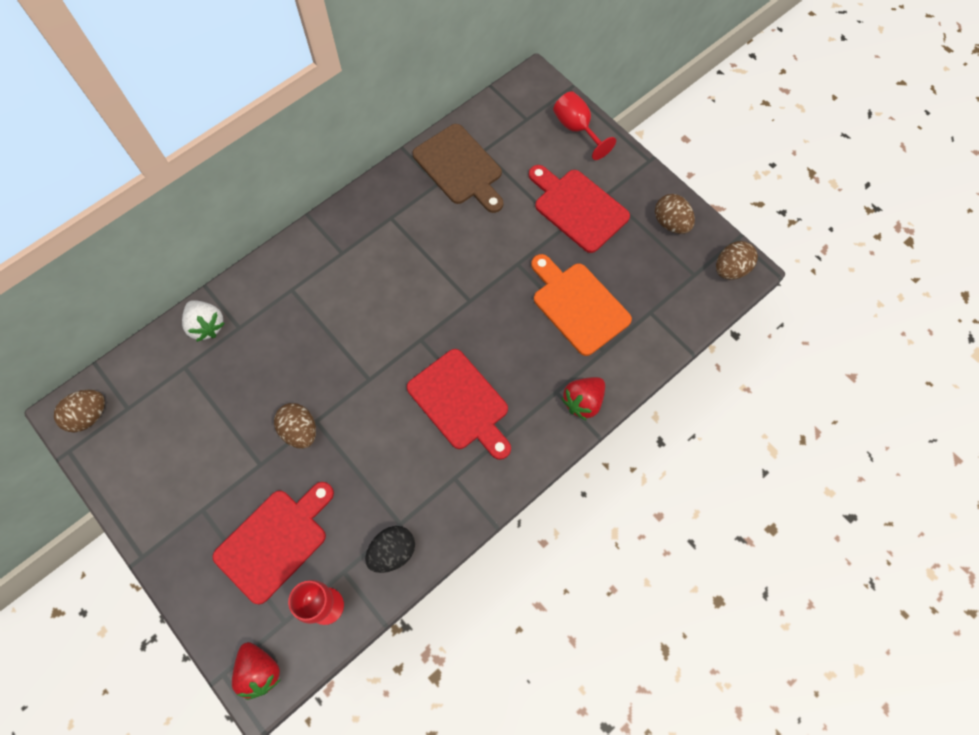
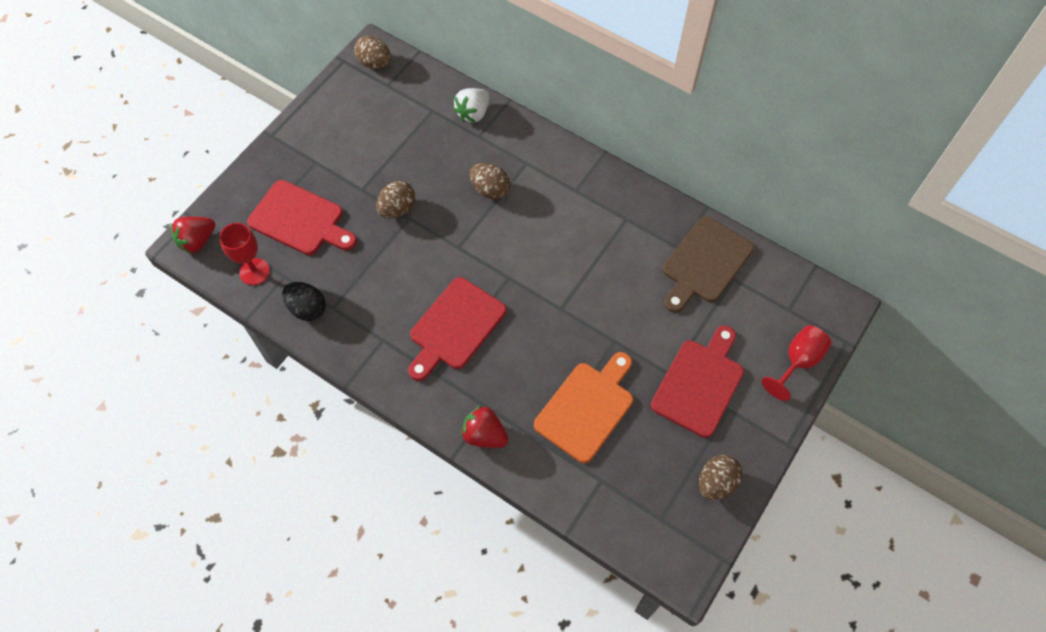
camera: 75 degrees right, 5 degrees down
brown egg [716,241,758,280] -> brown egg moved to [470,163,510,199]

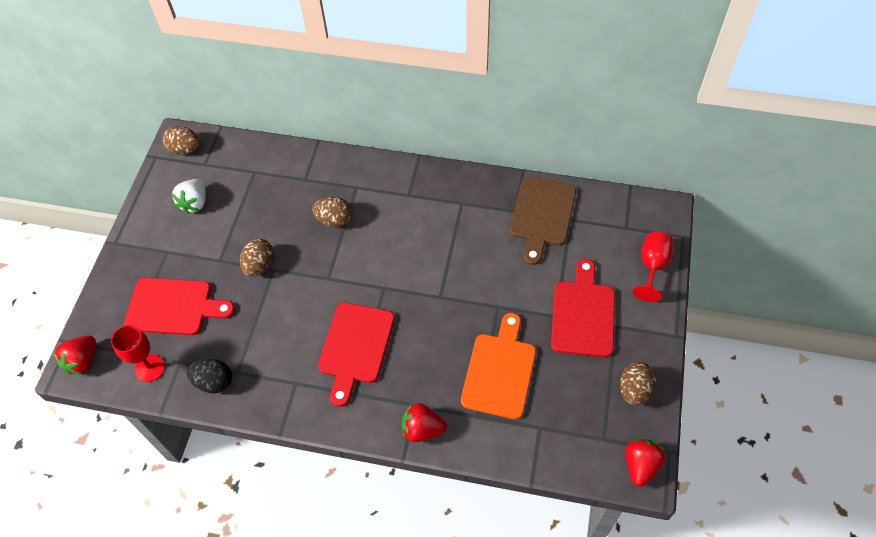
camera: 20 degrees left, 5 degrees down
white strawberry [453,88,489,123] -> white strawberry moved to [172,179,206,214]
none -> red strawberry [625,439,666,487]

